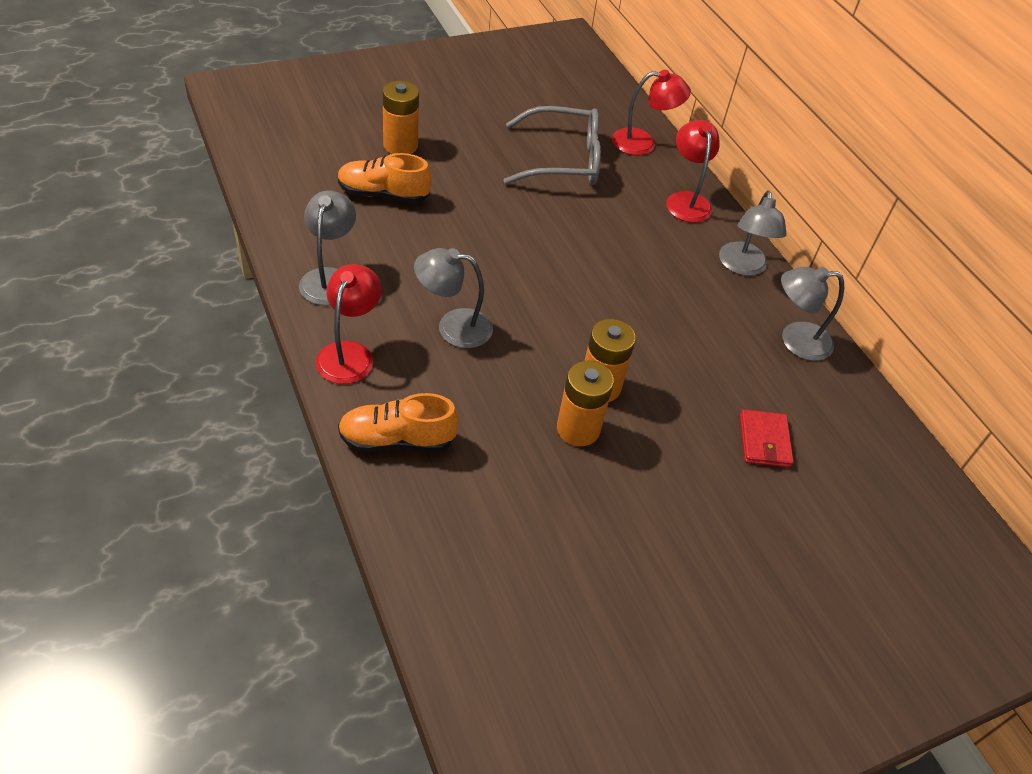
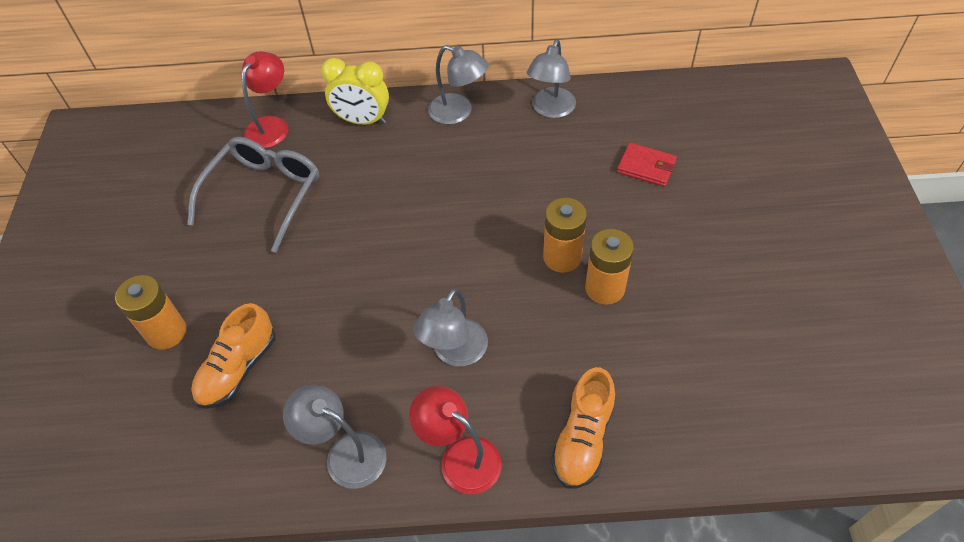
camera: 60 degrees left, 5 degrees up
red lamp [666,120,720,223] -> yellow clock [321,58,389,125]

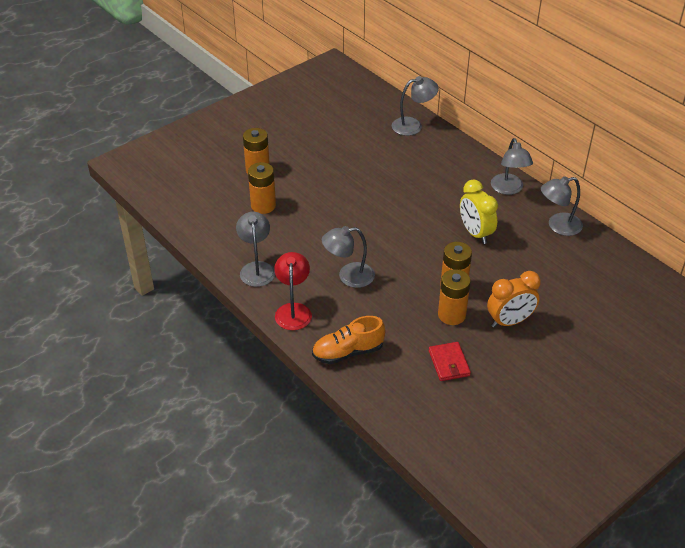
camera: 50 degrees right, 10 degrees down
grey glasses [187,137,319,253] -> none
orange shoe [191,303,275,409] -> orange battery [248,162,276,214]
red lamp [242,51,288,148] -> grey lamp [392,76,439,136]
yellow clock [321,58,389,125] -> yellow clock moved to [460,180,498,244]
red wallet [617,143,677,187] -> red wallet moved to [429,342,471,381]
none -> orange clock [487,271,541,328]

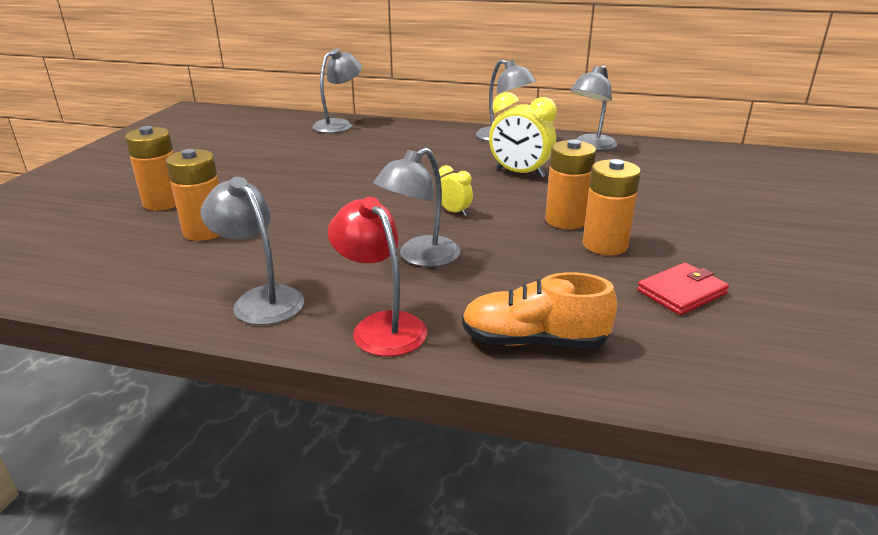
camera: 35 degrees left, 15 degrees down
orange shoe [312,316,385,364] -> orange shoe turned 60 degrees clockwise [462,272,617,349]
red wallet [429,342,471,381] -> red wallet turned 75 degrees counterclockwise [637,262,729,315]
orange clock [487,271,541,328] -> none
none -> yellow clock [439,165,473,216]

